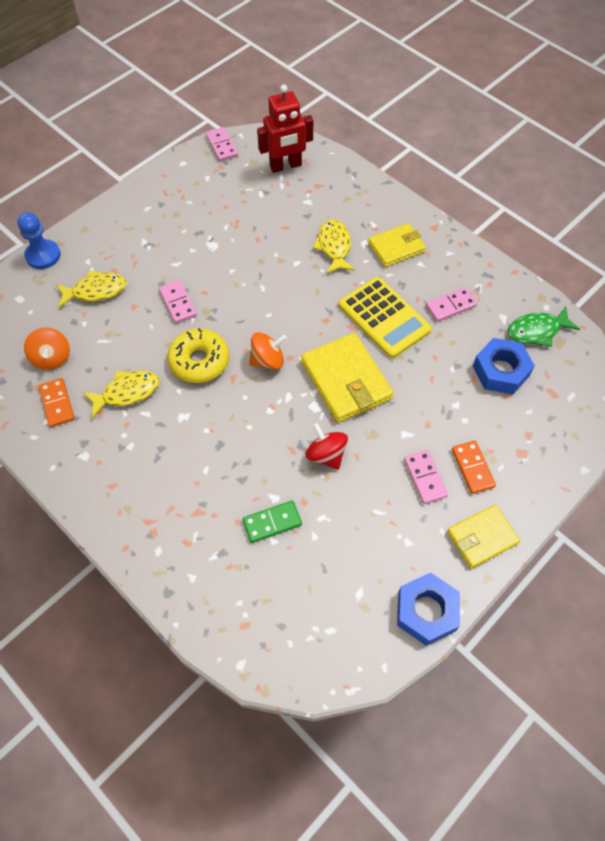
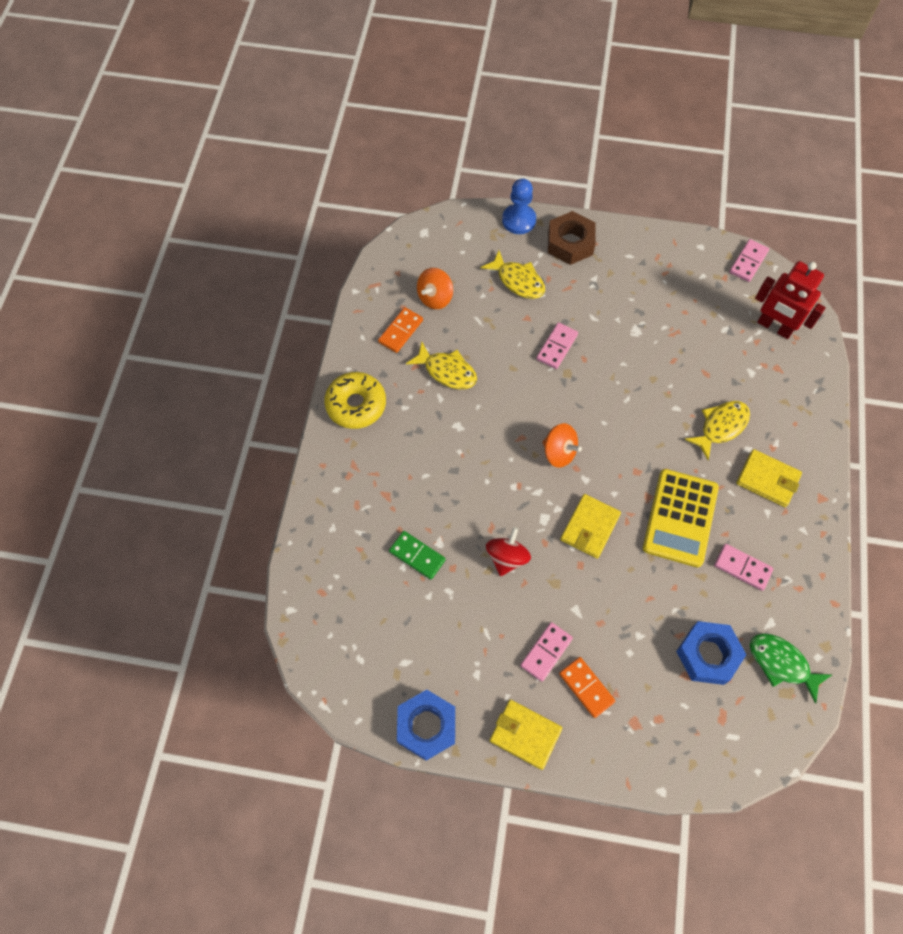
camera: 55 degrees right, 5 degrees up
yellow donut [167,328,229,383] -> yellow donut moved to [324,372,386,429]
yellow wallet [301,333,394,423] -> yellow wallet [560,494,621,559], size x0.64
orange domino [452,441,496,494] -> orange domino turned 75 degrees counterclockwise [559,657,615,718]
none -> brown nut [548,211,596,265]

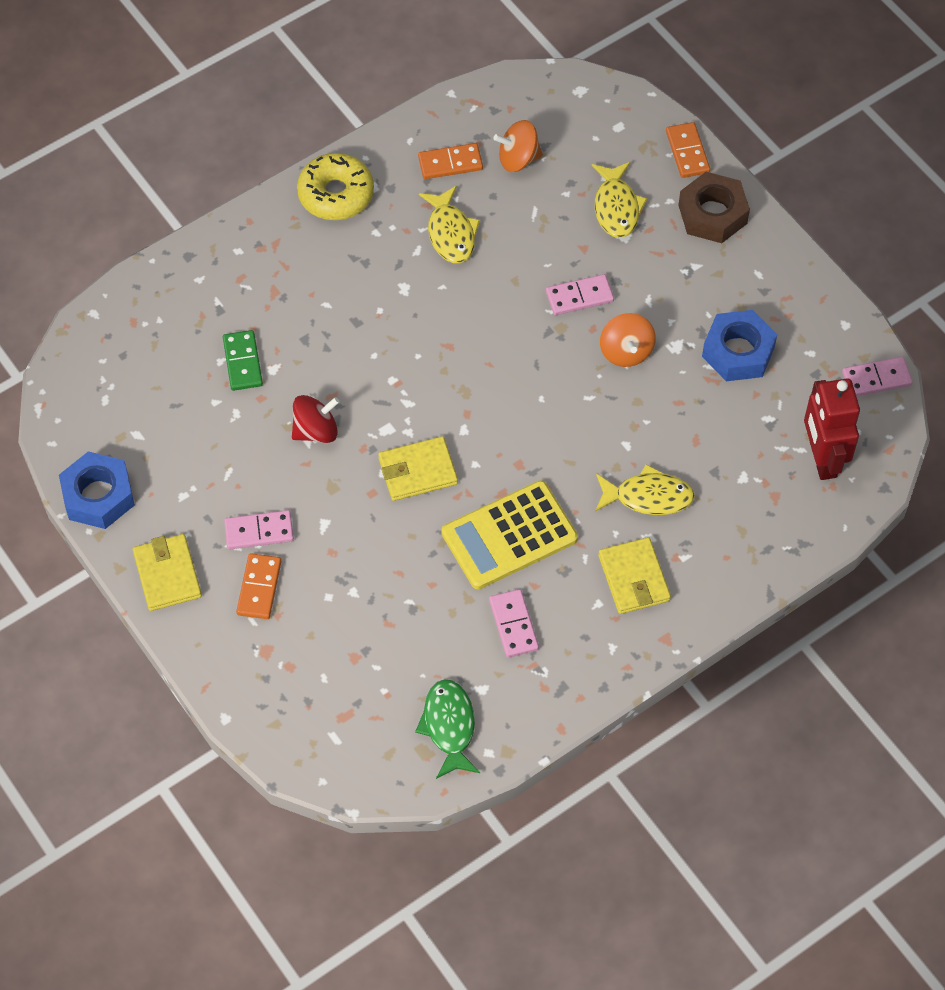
camera: 45 degrees right, 5 degrees down
blue pawn [502,179,536,234] -> orange domino [666,122,710,178]
orange spinning top [542,423,582,468] -> orange spinning top moved to [600,313,656,367]
blue nut [676,621,746,685] -> blue nut moved to [702,310,777,381]

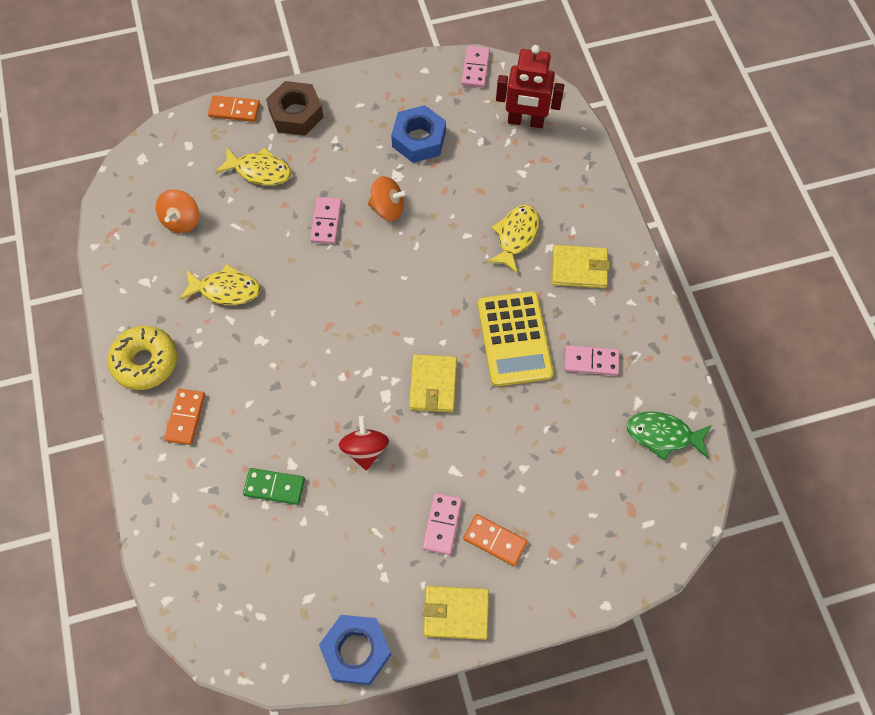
camera: 70 degrees left, 5 degrees up
orange domino [418,143,483,179] -> orange domino moved to [164,389,205,445]

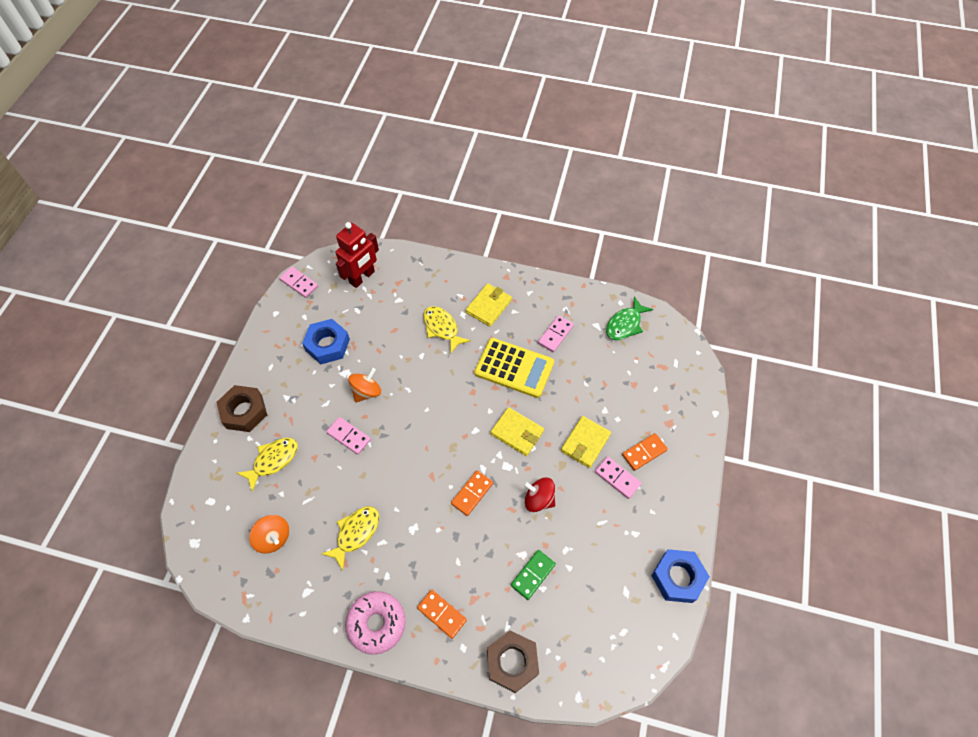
camera: 60 degrees left, 5 degrees down
yellow donut [107,326,177,390] -> pink donut [345,591,406,655]
orange domino [208,95,260,122] -> orange domino moved to [451,470,493,516]
yellow wallet [423,586,489,640] -> yellow wallet moved to [561,416,611,468]
none -> brown nut [487,630,539,693]

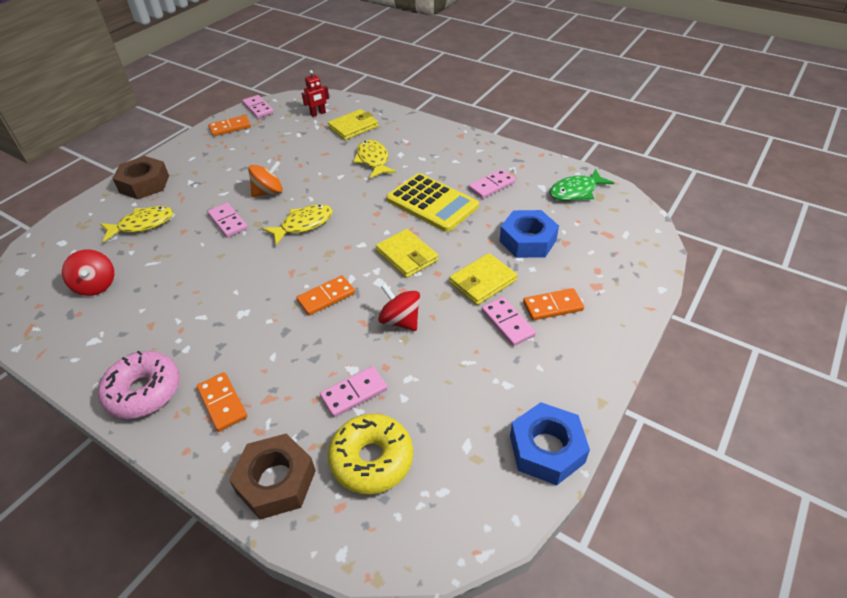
camera: 20 degrees right, 15 degrees down
orange spinning top [249,515,289,554] -> red spinning top [62,250,114,296]
blue nut [302,319,350,364] -> blue nut moved to [500,210,559,258]
yellow fish [322,506,379,571] -> yellow fish moved to [262,204,333,245]
red robot [336,222,379,288] -> red robot [302,70,329,117], size x0.54
yellow wallet [466,283,512,327] -> yellow wallet moved to [328,109,378,140]
green domino [511,550,556,600] -> pink domino [320,366,388,417]
none -> orange domino [208,115,251,136]
none -> yellow donut [328,414,413,494]

